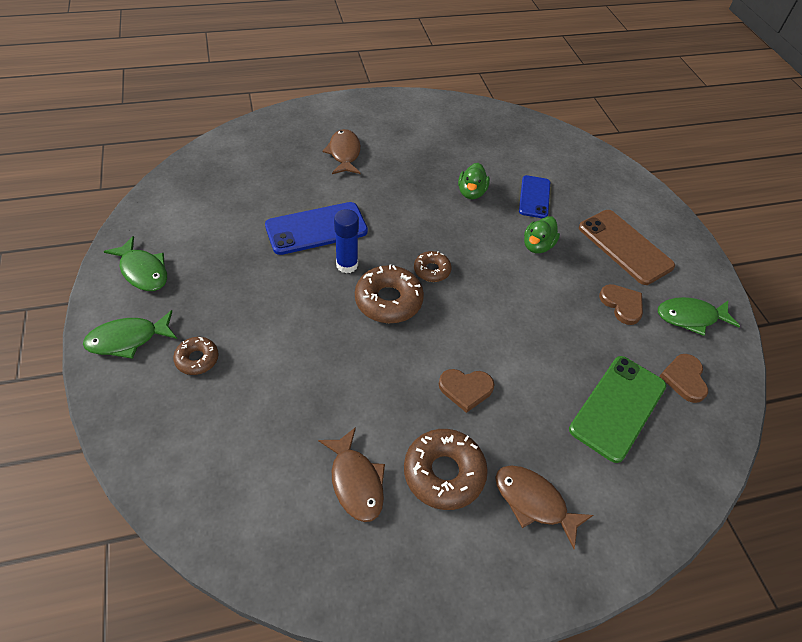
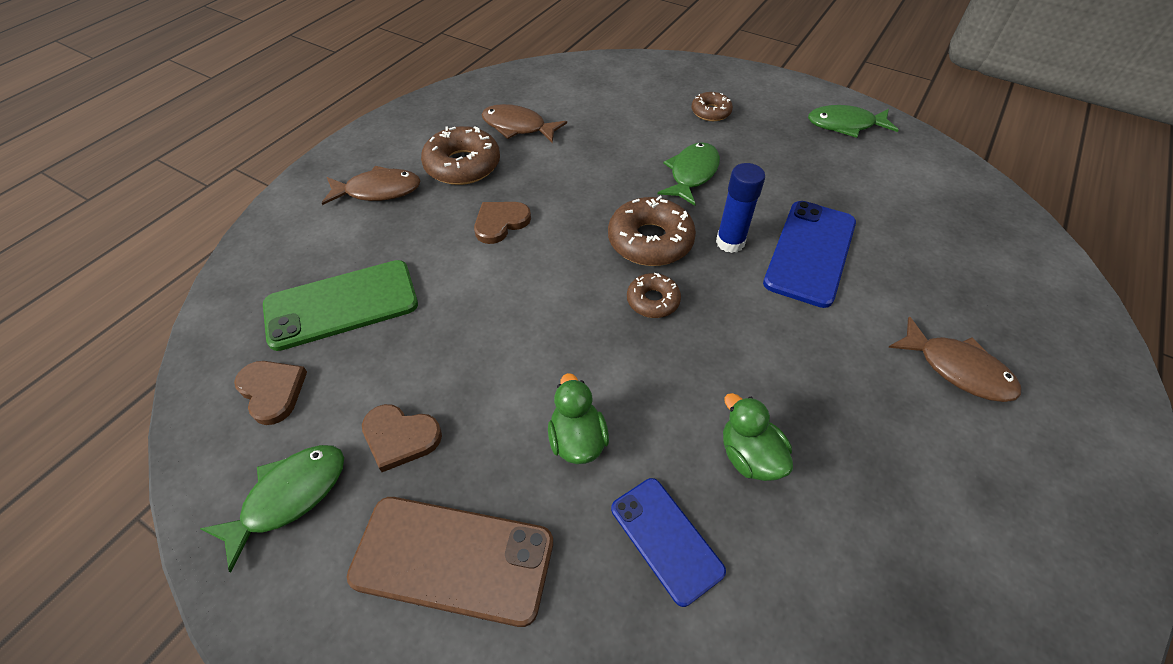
camera: 140 degrees right, 0 degrees up
green fish [83,310,177,359] -> green fish moved to [658,142,720,206]
green phone [569,356,666,463] -> green phone turned 75 degrees clockwise [263,260,418,351]

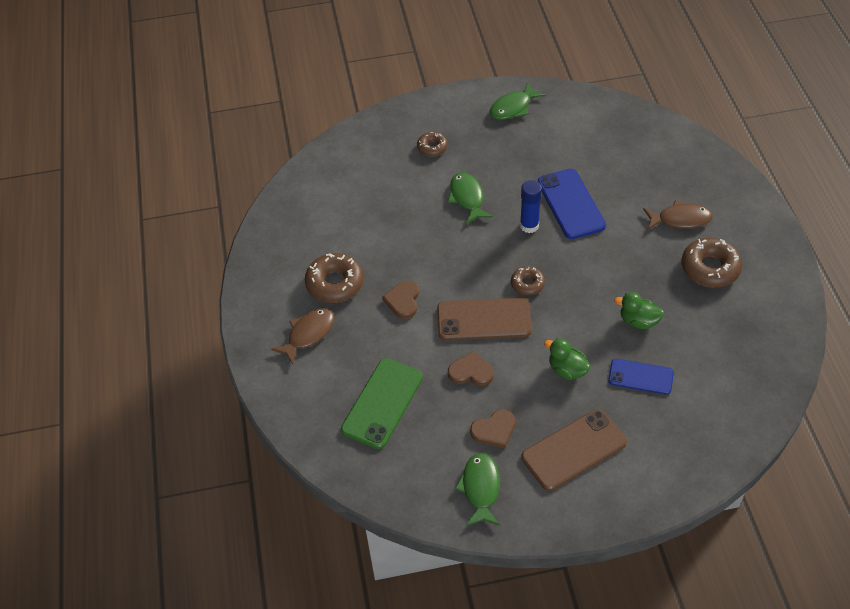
camera: 40 degrees left, 0 degrees up
brown heart [234,361,307,425] -> brown heart moved to [448,351,494,386]
brown fish [482,104,567,143] -> none
brown donut [608,196,696,266] -> brown donut moved to [682,238,742,288]
none -> brown phone [437,298,532,341]

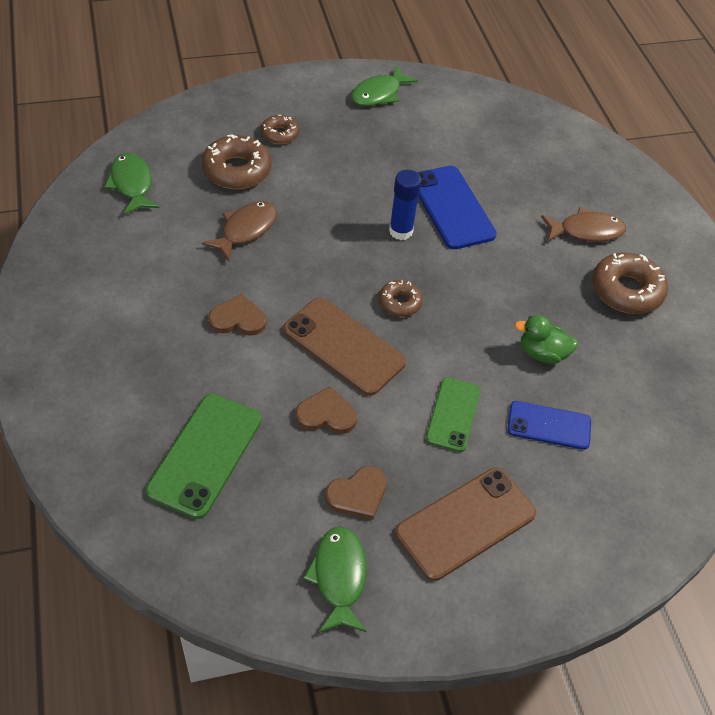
camera: 10 degrees left, 0 degrees up
brown fish [271,308,335,365] -> brown fish moved to [202,201,277,261]
brown donut [305,253,364,303] -> brown donut moved to [201,134,271,189]
brown heart [382,281,419,319] -> brown heart turned 90 degrees clockwise [208,294,266,336]
brown phone [437,298,532,341] -> brown phone turned 45 degrees clockwise [283,298,406,396]
green fish [448,172,493,224] -> green fish moved to [104,153,159,215]
green duck [544,338,591,380] -> green phone [426,378,481,452]

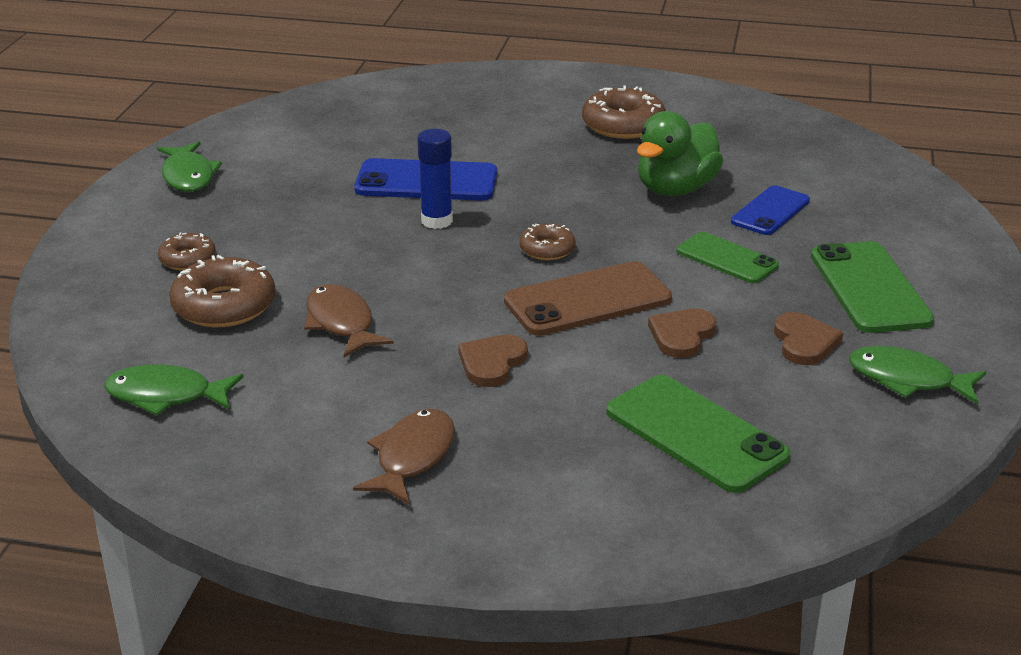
camera: 60 degrees left, 20 degrees down
brown phone [395,468,536,581] -> green phone [811,241,934,333]
green duck [514,315,578,364] -> green duck [637,111,723,196], size x1.61
brown fish [541,207,626,242] -> brown fish moved to [353,409,455,505]

